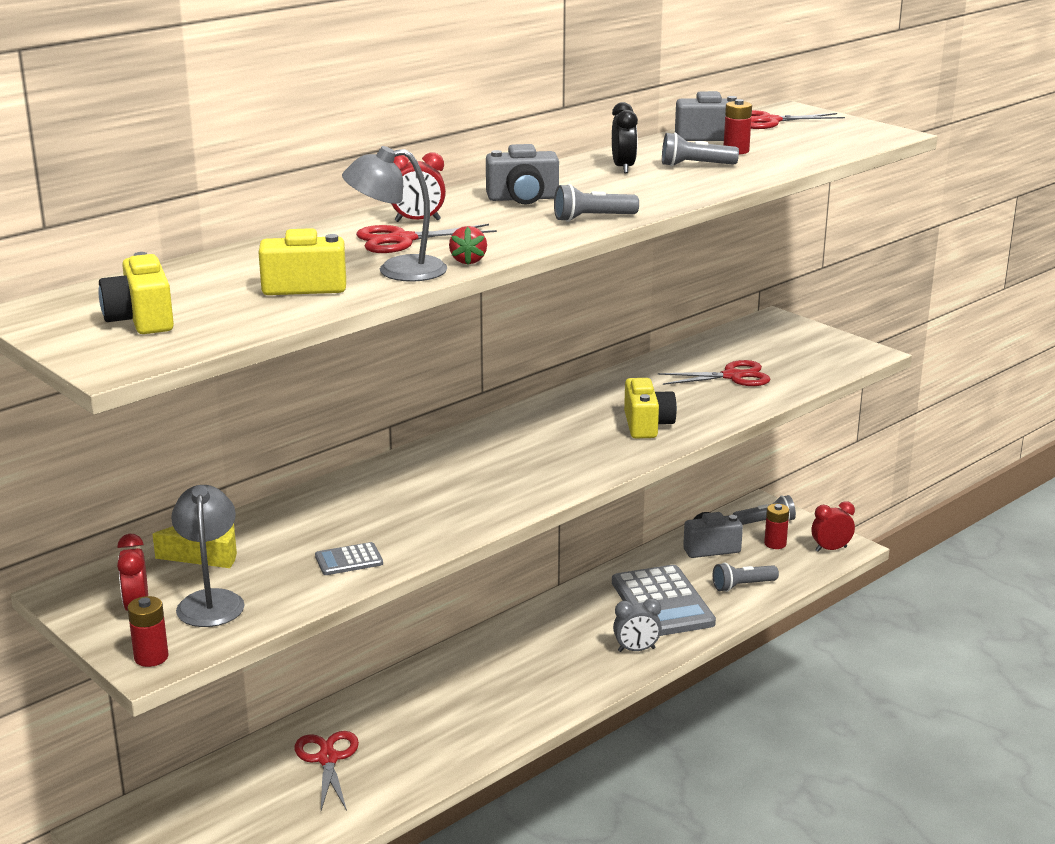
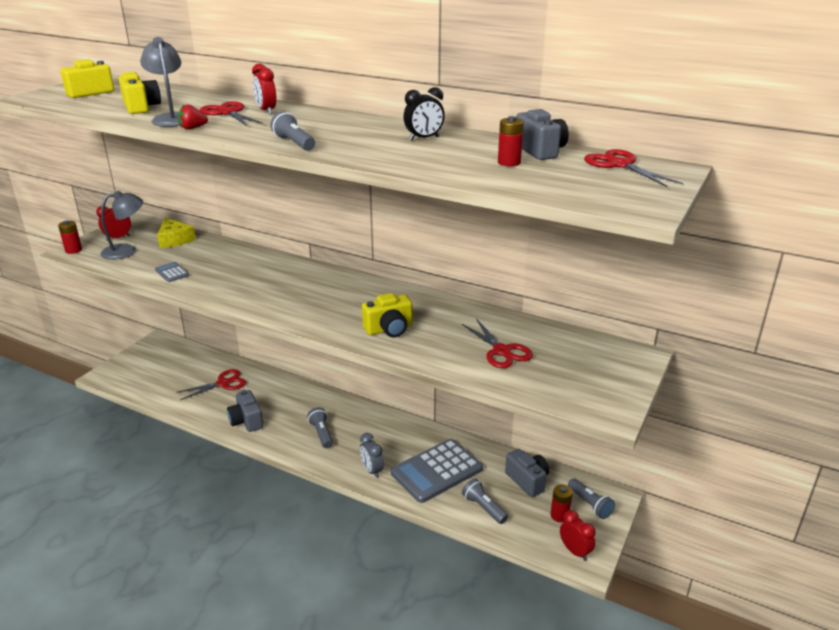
camera: 70 degrees right, 5 degrees up
grey camera [486,144,559,205] -> grey camera moved to [227,390,263,432]
grey flashlight [662,132,739,167] -> grey flashlight moved to [307,407,333,448]

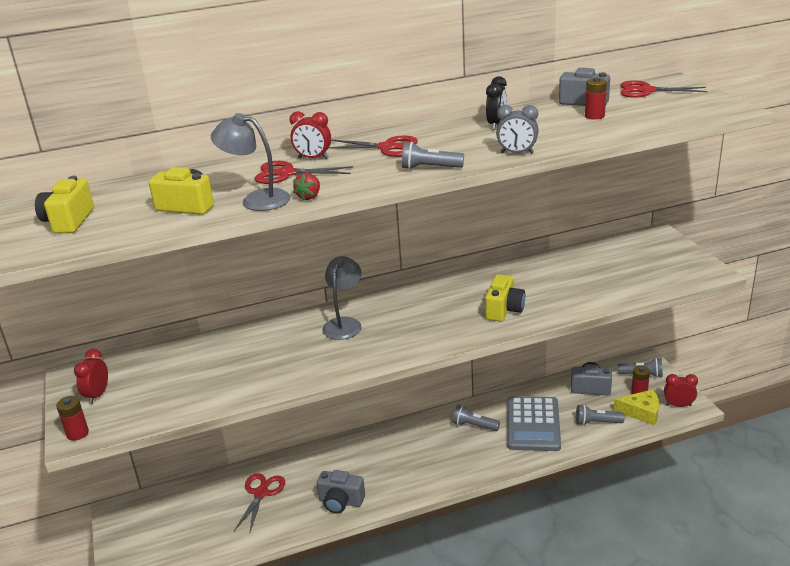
camera: 45 degrees left, 0 degrees up
grey lamp [100,191,143,260] -> grey lamp moved to [322,256,362,340]
grey calculator [155,262,190,282] -> none
yellow cheese [157,218,196,248] -> yellow cheese moved to [613,389,659,426]
grey flashlight [307,407,333,448] -> grey flashlight moved to [452,405,500,431]
grey clock [360,433,384,478] -> grey clock moved to [496,105,539,154]
red scissors [462,319,533,368] -> red scissors moved to [328,135,418,157]

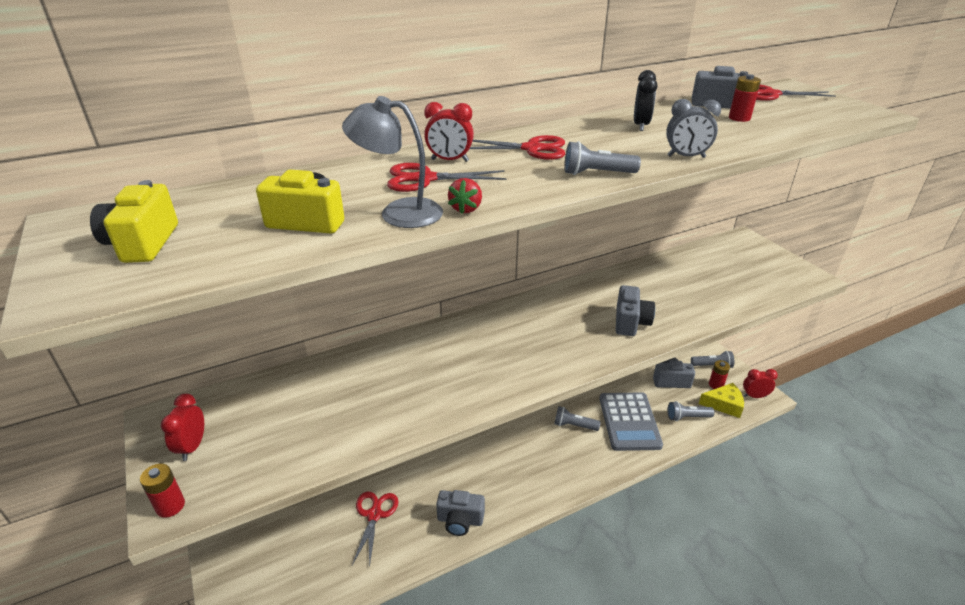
camera: 10 degrees left, 5 degrees up
grey lamp [322,256,362,340] -> none
yellow camera [485,274,525,322] -> grey camera [616,285,655,336]

